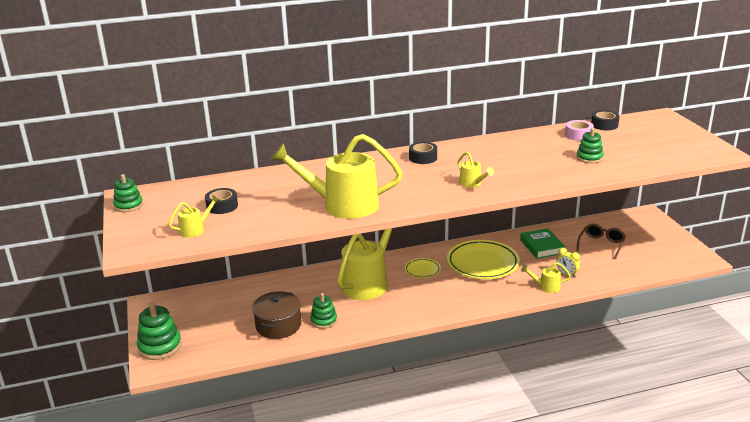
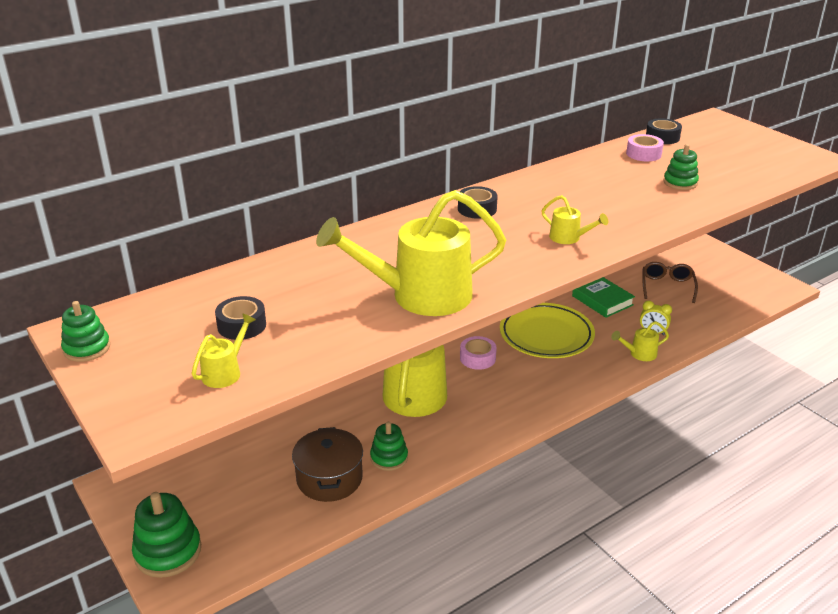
camera: 20 degrees left, 5 degrees up
yellow plate [405,258,441,278] -> pink tape [460,336,497,370]

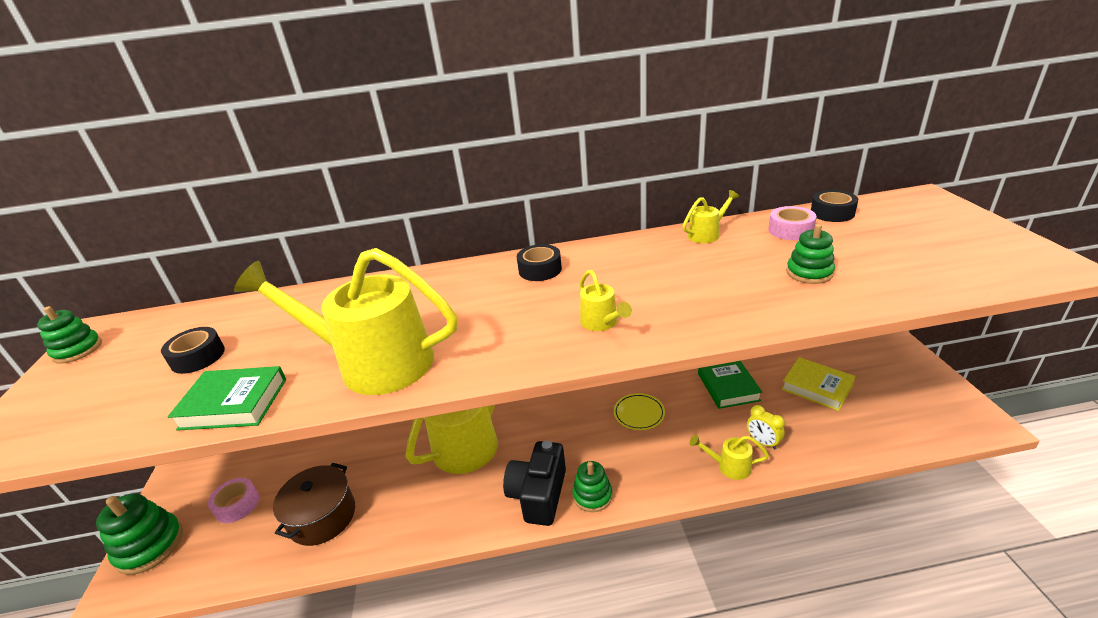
camera: 30 degrees right, 0 degrees up
yellow watering can [191,314,256,388] -> yellow watering can moved to [683,190,739,243]
green stacking toy [370,422,408,471] -> green stacking toy moved to [572,461,612,512]
pink tape [460,336,497,370] -> pink tape moved to [208,478,259,523]
yellow plate [500,303,595,358] -> yellow plate [614,393,665,430], size x0.50
brown glasses [642,262,698,303] -> yellow book [782,357,855,411]
none -> green book [167,366,286,431]
none -> black camera [503,441,566,526]

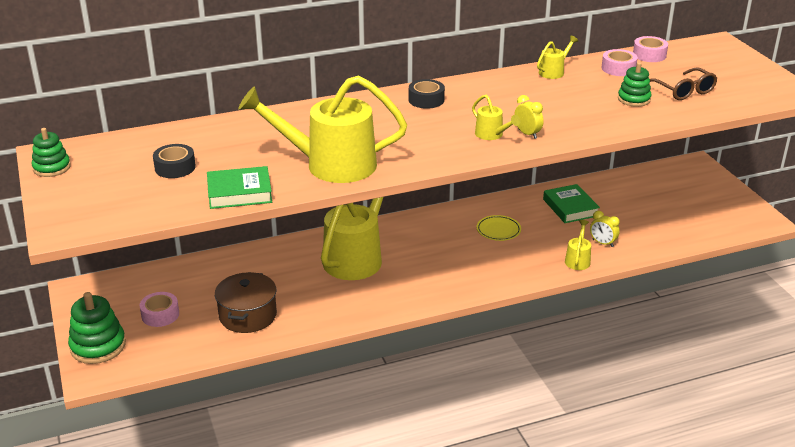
camera: 15 degrees left, 0 degrees up
black camera [503,441,566,526] -> none
green stacking toy [572,461,612,512] -> none
yellow watering can [690,435,769,480] -> yellow watering can turned 105 degrees clockwise [565,220,591,270]
yellow book [782,357,855,411] -> none
black tape [811,190,858,222] -> pink tape [633,36,668,62]
none -> yellow clock [514,95,543,139]
none -> brown glasses [650,68,718,100]

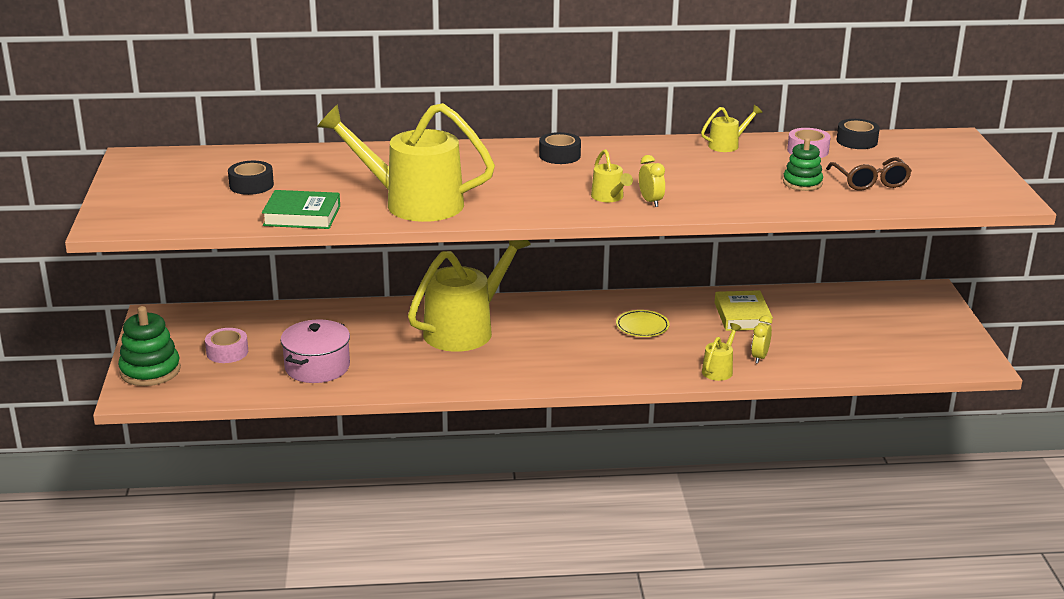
camera: 15 degrees right, 5 degrees down
green stacking toy [32,128,71,177] -> none
brown pot [215,272,277,333] -> pink pot [280,319,350,383]
green book [543,184,600,223] -> yellow book [714,290,773,331]
yellow clock [590,211,620,247] -> yellow clock turned 60 degrees clockwise [751,315,772,364]
pink tape [633,36,668,62] -> black tape [837,119,880,149]

